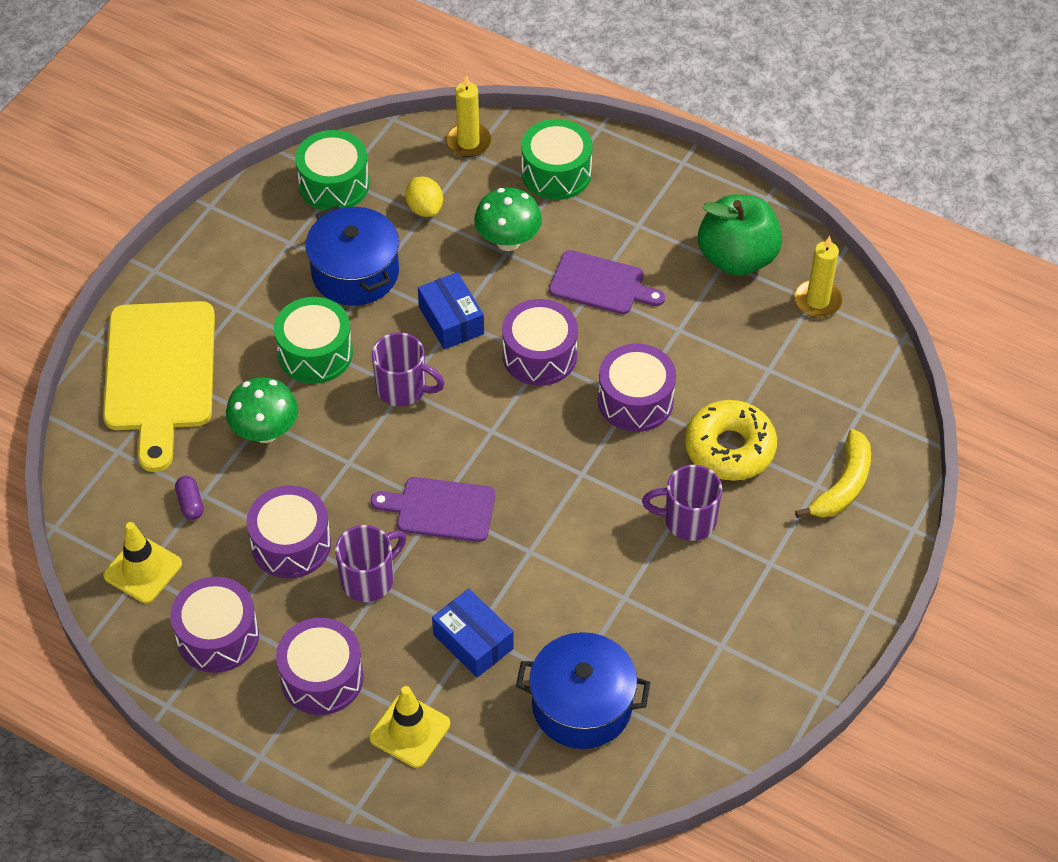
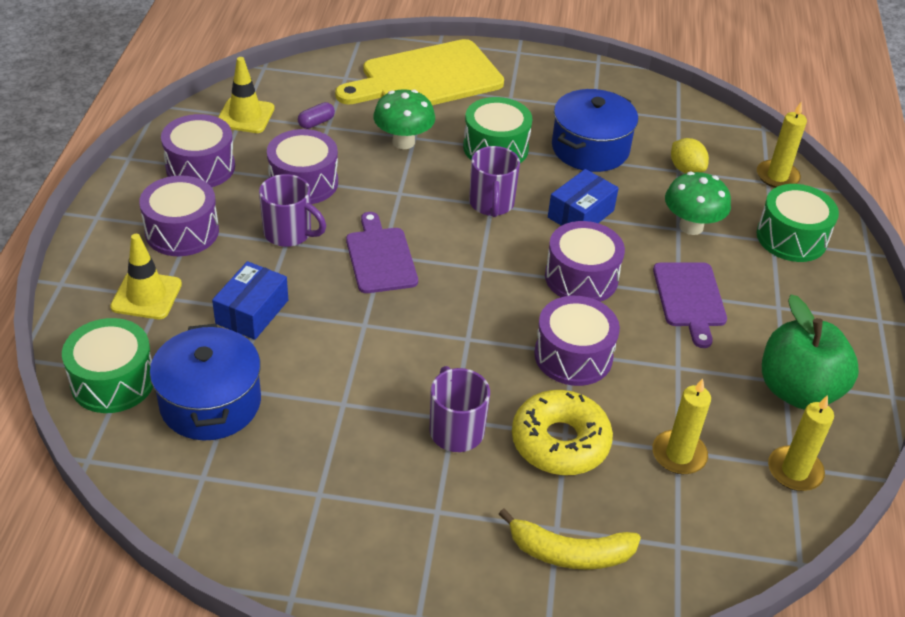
camera: 65 degrees right, 10 degrees down
green drum [295,130,369,211] -> green drum moved to [62,318,153,413]
yellow lemon [405,177,443,217] -> yellow lemon turned 75 degrees counterclockwise [671,138,709,174]
none -> yellow candle [652,378,711,474]

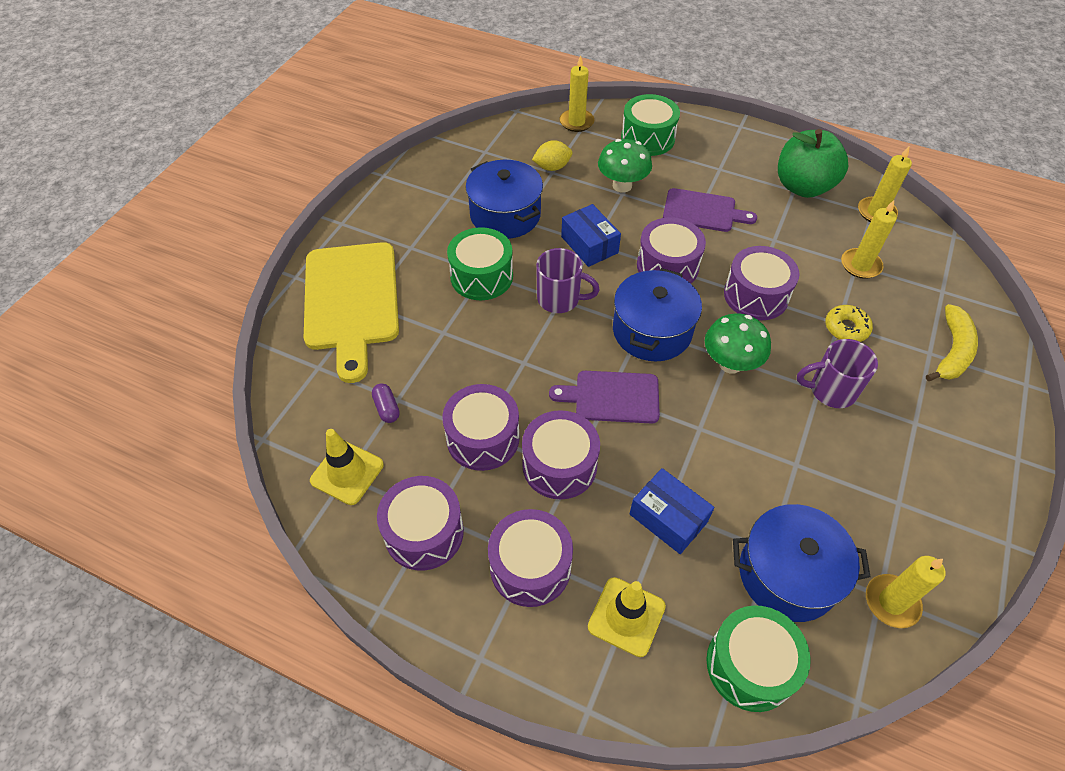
camera: 70 degrees left, 10 degrees up
purple mug [259,174,326,247] -> purple drum [522,410,600,499]
green mushroom [373,90,435,149] -> green mushroom moved to [705,313,771,374]
yellow donut [512,390,613,475] -> yellow donut [825,305,873,342], size x0.57
none -> blue pot [613,268,702,361]
none -> yellow candle [866,556,945,628]

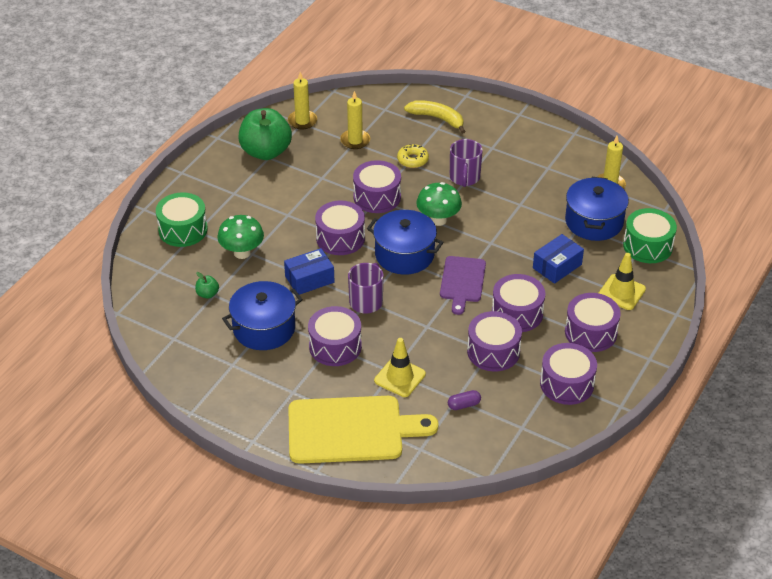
camera: 85 degrees left, 10 degrees down
yellow traffic cone [310,429,384,505] -> yellow traffic cone moved to [374,338,426,397]
green drum [447,227,513,300] -> purple drum [308,306,362,366]
yellow lemon [532,140,572,171] -> green apple [195,272,219,299]
yellow candle [560,55,594,132] -> none
purple cutting board [663,188,757,232] -> none

